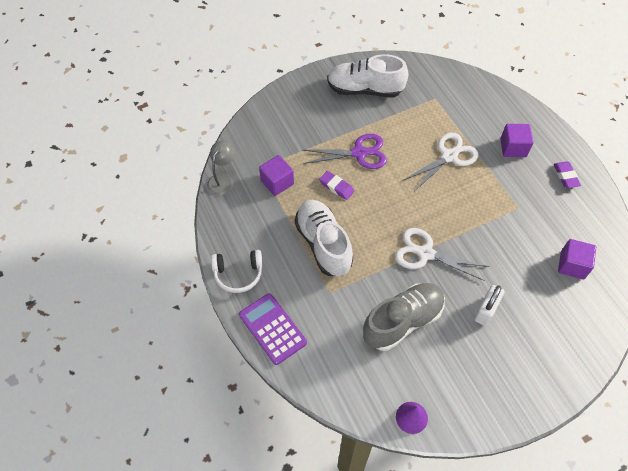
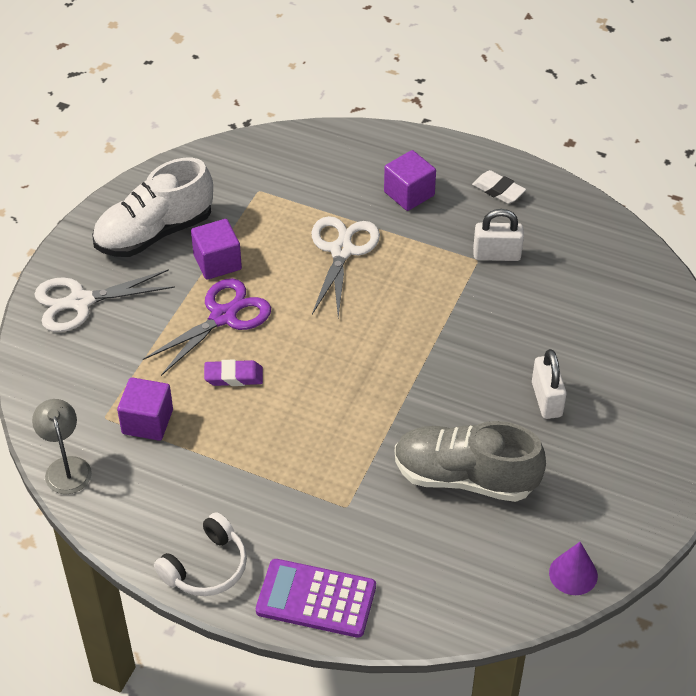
camera: 40 degrees left, 10 degrees down
white shoe [295,200,353,276] -> none
grey shoe [363,283,445,351] -> grey shoe turned 90 degrees counterclockwise [395,421,546,502]
white scissors [395,228,489,281] -> white scissors moved to [35,269,175,332]
purple eraser [554,162,581,188] -> white eraser [472,170,526,204]
purple cube [558,239,596,280] -> purple cube moved to [191,219,242,280]
none -> white padlock [473,209,524,261]

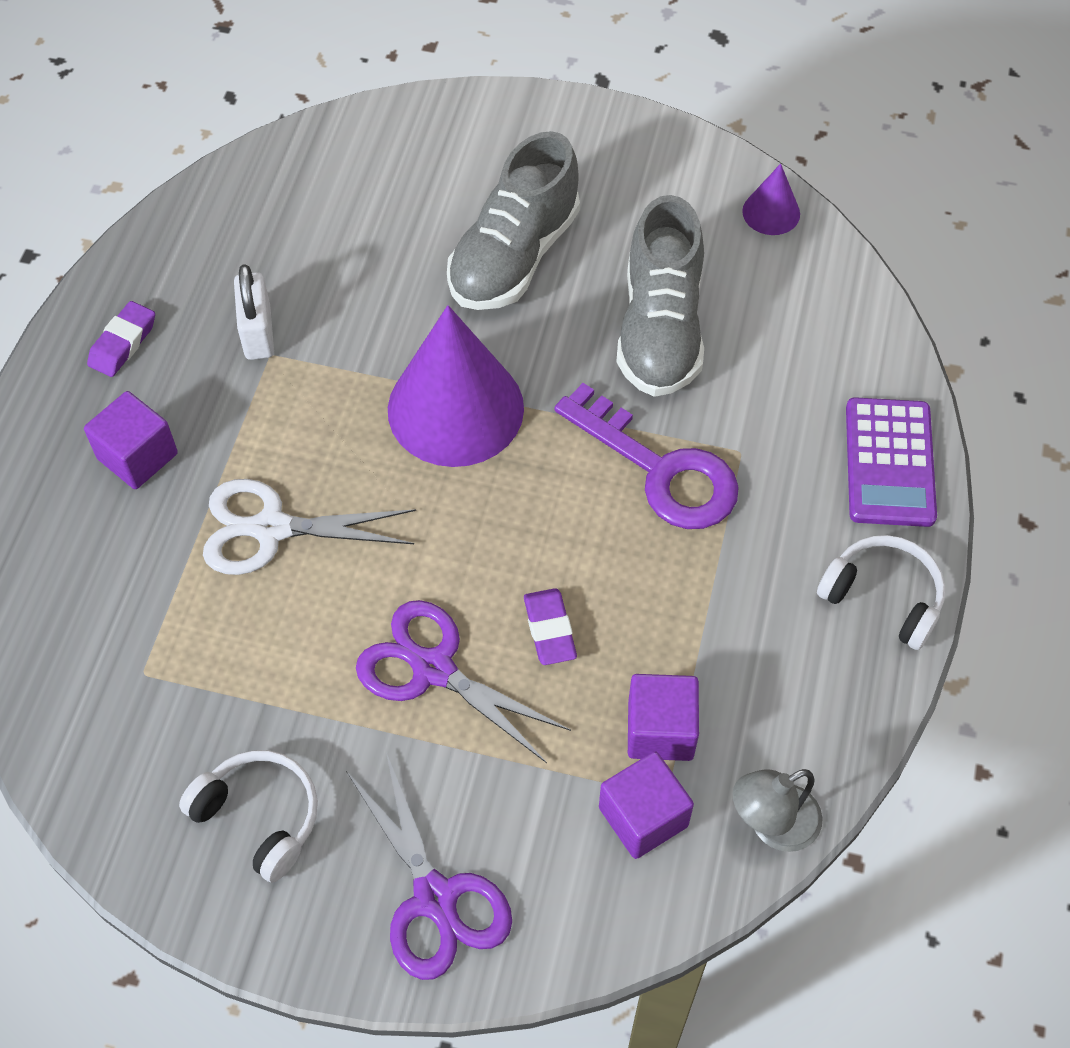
camera: 100 degrees left, 10 degrees up
white scissors [35,269,175,332] -> purple scissors [346,752,512,980]
white shoe [92,158,213,257] -> white headphones [179,750,318,882]
purple cube [191,219,242,280] -> purple cube moved to [599,751,694,859]
white eraser [472,170,526,204] -> purple eraser [87,301,155,377]
white padlock [532,349,567,419] -> grey shoe [447,131,580,310]
none -> purple cone [388,305,524,467]
none -> purple key [554,383,739,529]

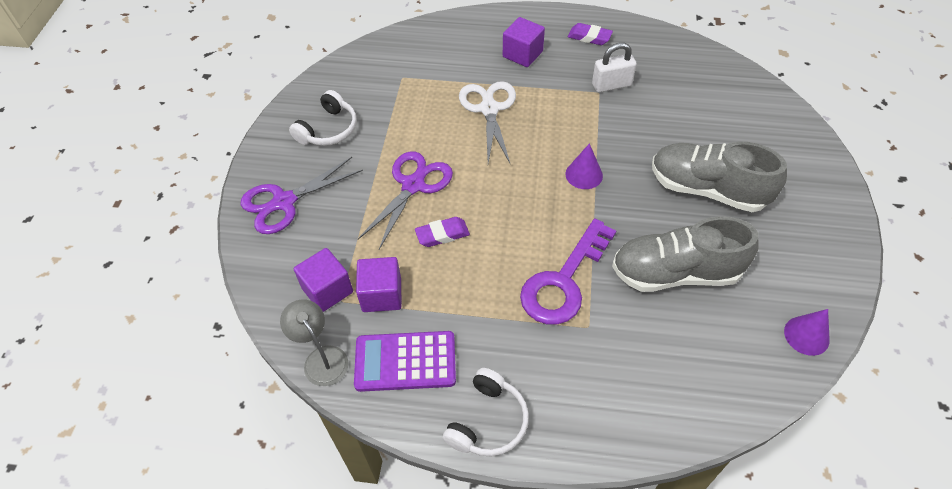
camera: 85 degrees right, 5 degrees down
purple cone [388,305,524,467] -> purple cone [565,143,603,189], size x0.46
purple calculator [846,397,937,527] -> purple calculator moved to [354,331,456,392]

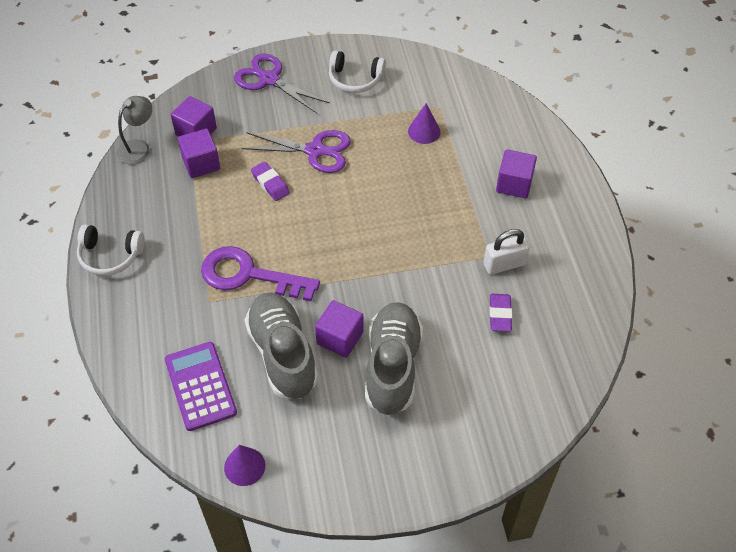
camera: 70 degrees right, 0 degrees up
purple calculator [354,331,456,392] -> purple calculator moved to [165,342,237,431]
white scissors [459,81,516,165] -> none
purple cone [565,143,603,189] -> purple cone moved to [408,103,441,144]
purple eraser [568,23,613,45] -> purple eraser moved to [489,294,512,332]
white padlock [592,42,637,92] -> white padlock turned 75 degrees counterclockwise [484,229,530,275]
none -> purple cube [315,300,363,358]

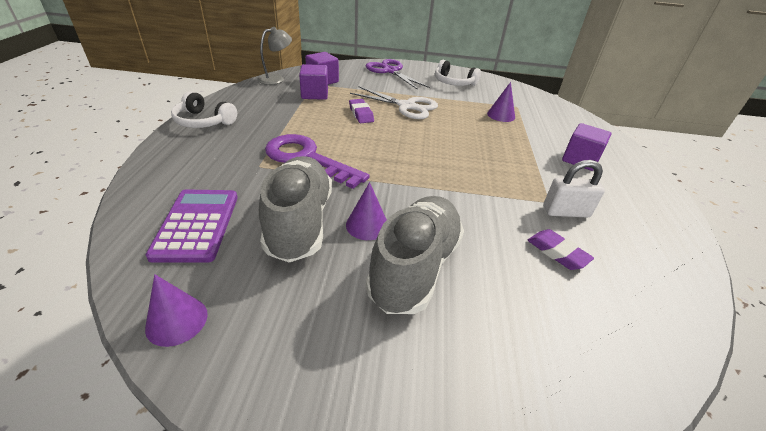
camera: 15 degrees right, 15 degrees down
purple scissors [241,130,351,173] -> white scissors [350,86,438,119]
purple cube [315,300,363,358] -> purple cone [346,182,387,240]
purple eraser [489,294,512,332] -> purple eraser turned 60 degrees counterclockwise [527,229,594,270]

